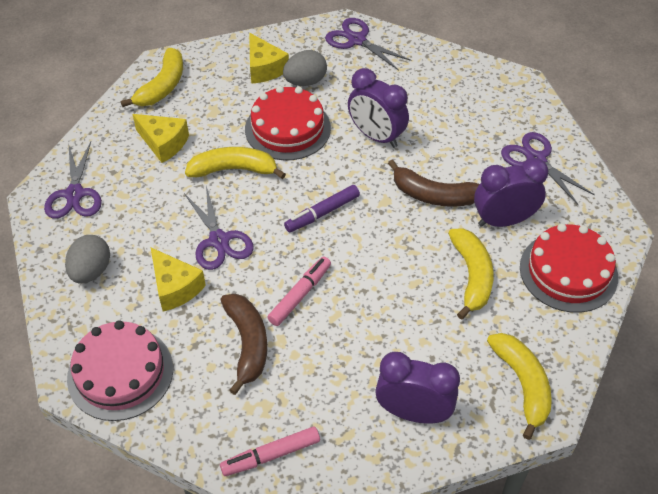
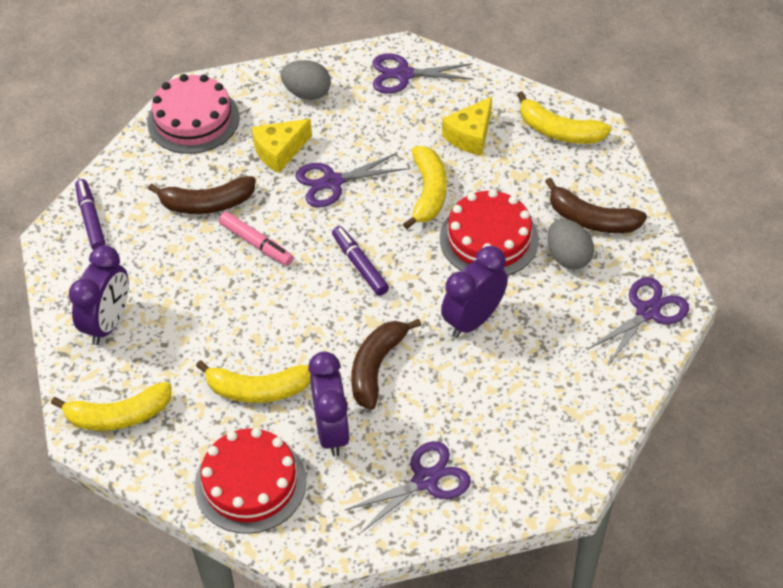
camera: 95 degrees right, 0 degrees up
pink marker [220,426,320,476] -> purple marker [75,179,106,250]
yellow cheese [249,33,289,84] -> brown banana [545,178,647,233]

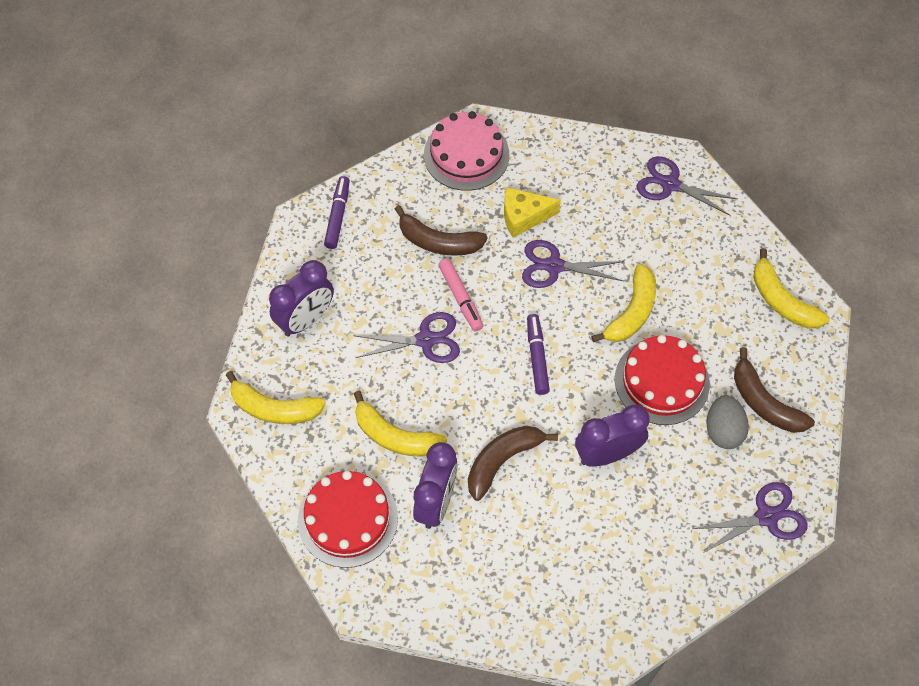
camera: 25 degrees right, 10 degrees up
grey egg [280,60,331,100] -> none
purple scissors [345,441,471,533] -> purple scissors moved to [353,312,460,363]
yellow cheese [442,96,492,156] -> none

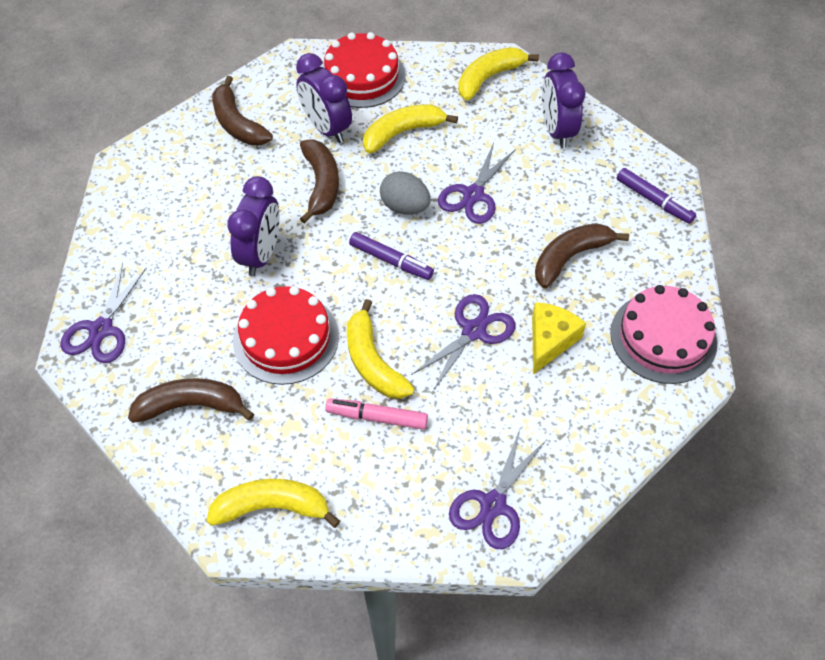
camera: 125 degrees right, 5 degrees down
pink marker [438,259,483,331] -> pink marker moved to [325,398,428,430]
purple scissors [637,156,737,216] -> purple scissors turned 150 degrees clockwise [449,429,546,549]
grey egg [707,395,749,449] -> grey egg moved to [380,171,431,215]
none -> brown banana [212,76,273,146]

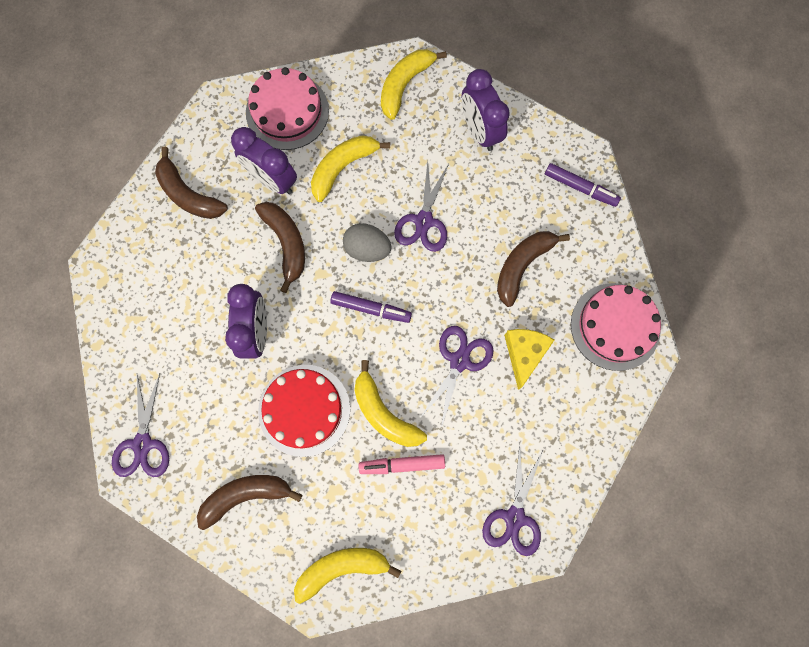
camera: 15 degrees left, 20 degrees up
red cake [321,32,406,108] -> pink cake [246,67,329,150]

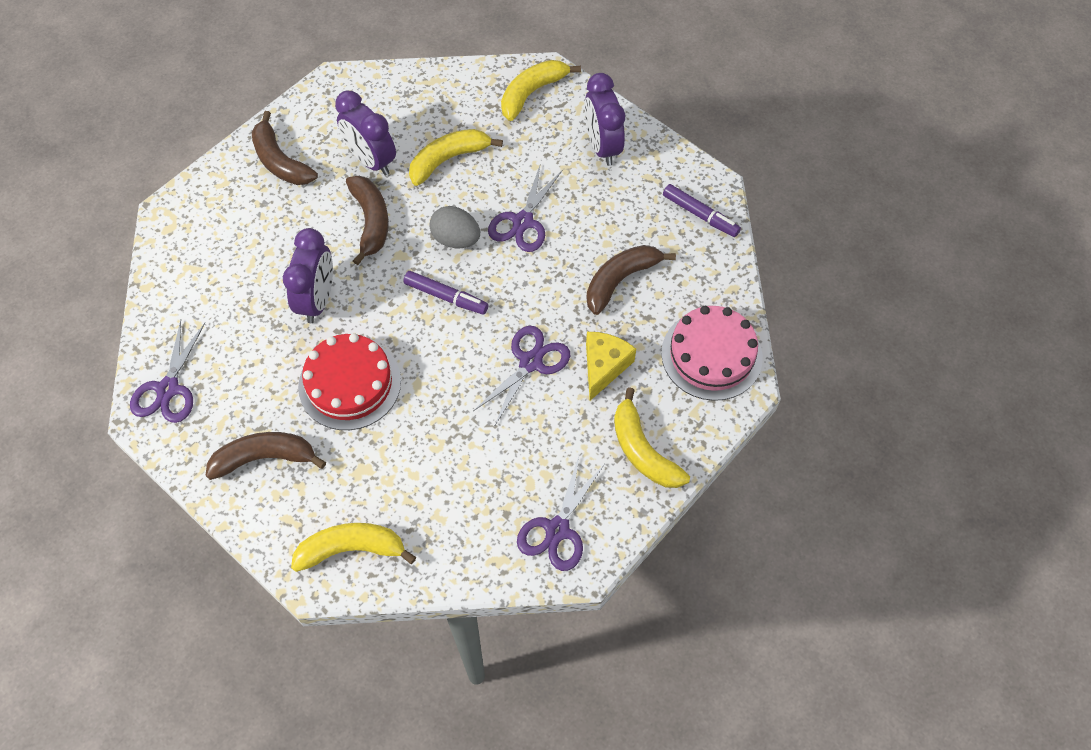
camera: 10 degrees right, 15 degrees down
pink cake [246,67,329,150] -> none
yellow banana [354,360,427,447] -> yellow banana moved to [614,387,690,488]
pink marker [359,454,445,474] -> none

